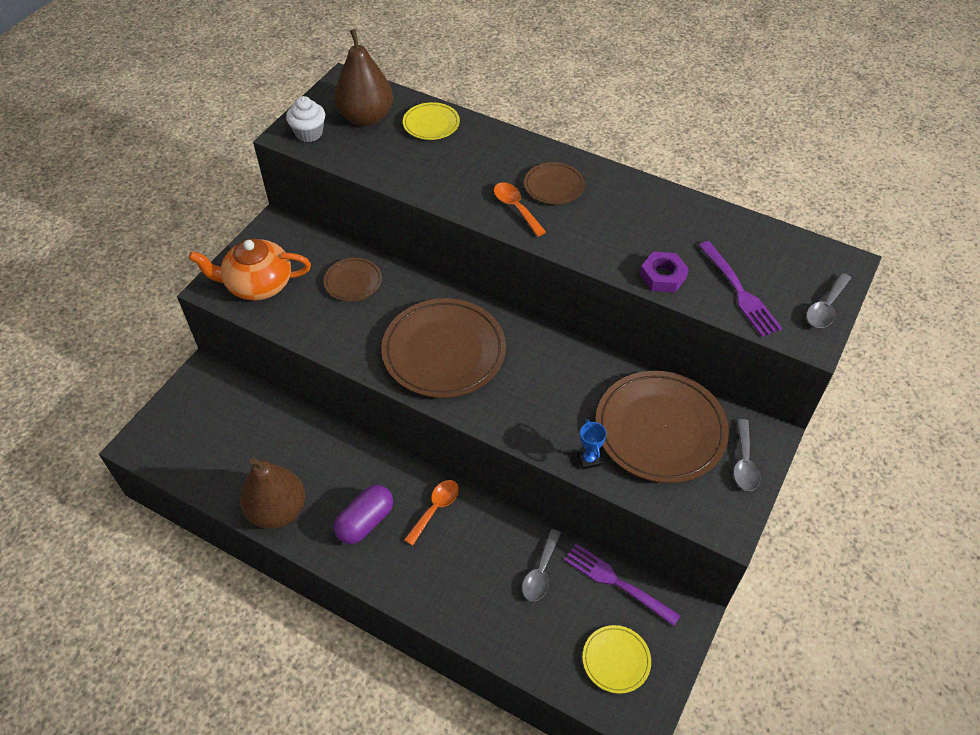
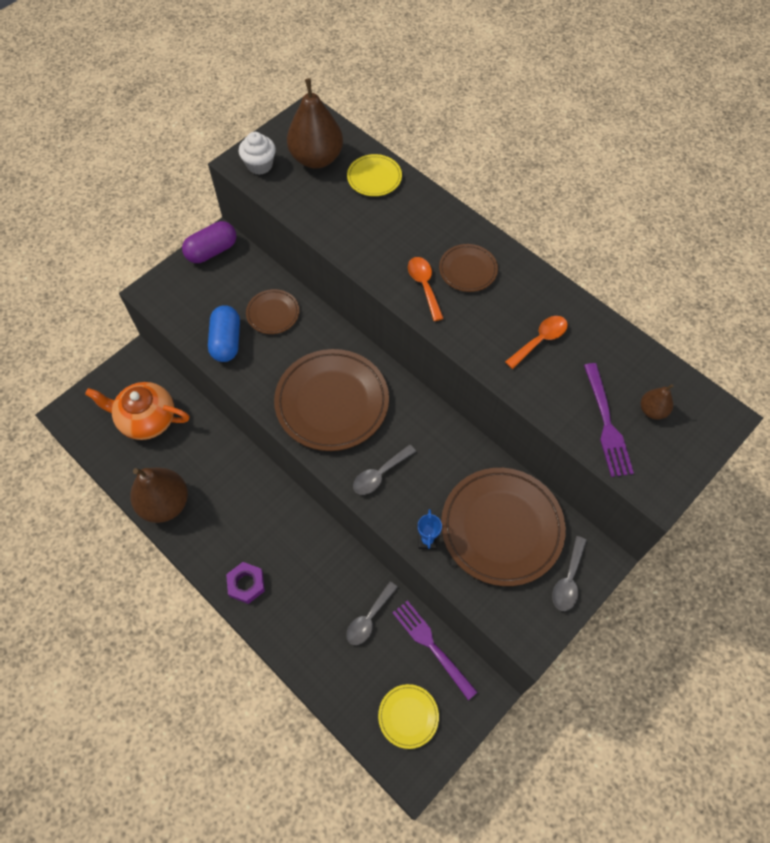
camera: 15 degrees right, 10 degrees up
orange teapot [189,239,311,300] -> orange teapot moved to [85,382,190,440]
purple capsule [334,485,393,544] -> purple capsule moved to [182,221,236,263]
orange spoon [404,480,459,546] -> orange spoon moved to [505,316,568,369]
purple nut [640,252,689,292] -> purple nut moved to [226,562,265,604]
grey spoon [806,273,851,328] -> grey spoon moved to [353,444,416,495]
none -> blue capsule [208,305,240,362]
none -> brown pear [641,384,674,420]

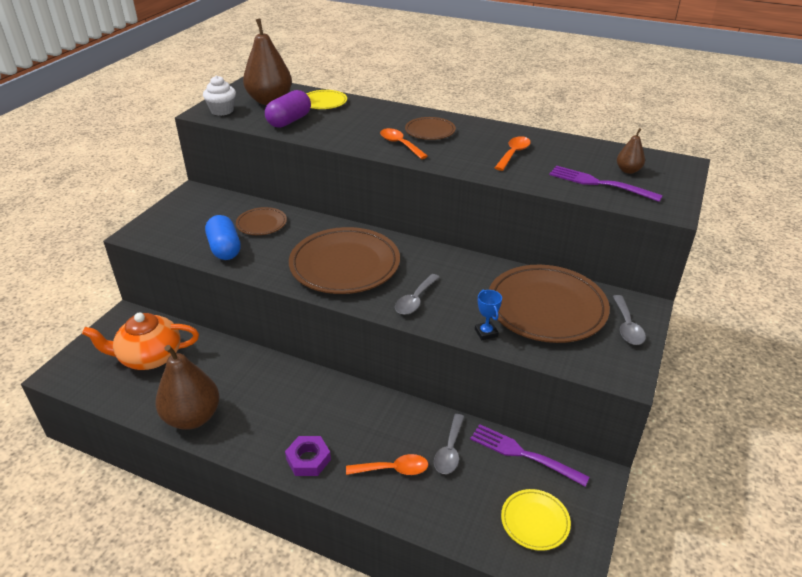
camera: 20 degrees left, 25 degrees down
purple capsule [182,221,236,263] -> purple capsule moved to [265,90,311,128]
purple fork [584,363,634,477] -> purple fork turned 150 degrees clockwise [549,166,663,202]
none -> orange spoon [346,454,428,475]

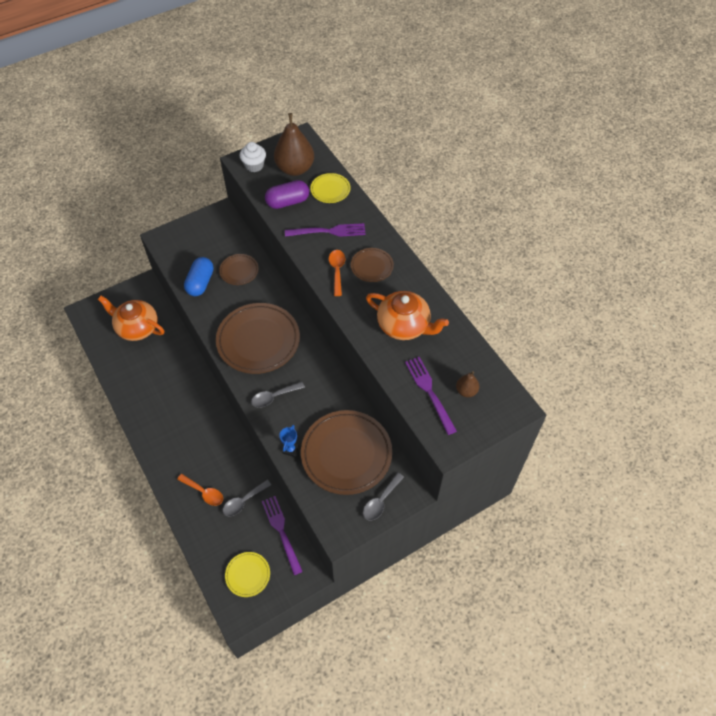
camera: 35 degrees right, 20 degrees up
brown pear [155,345,220,430] -> none
purple nut [285,436,331,476] -> none
orange spoon [495,136,531,171] -> orange teapot [366,291,449,340]
none -> purple fork [285,223,366,237]

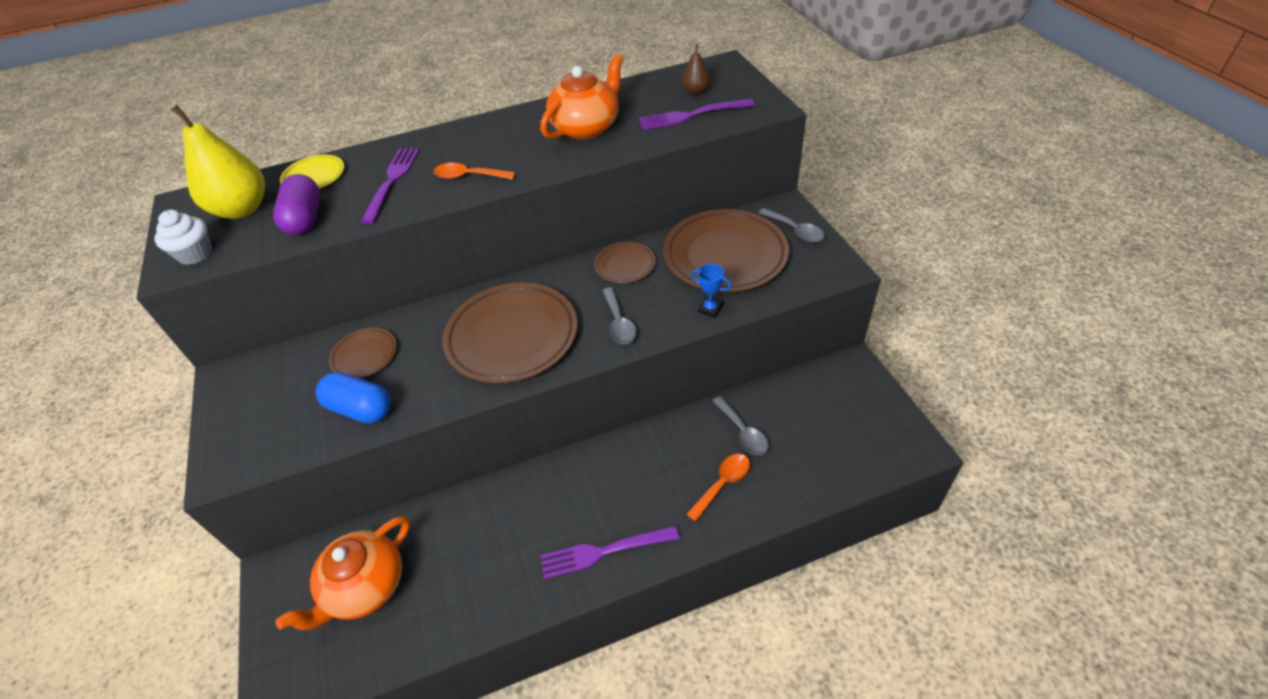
camera: 75 degrees left, 10 degrees down
yellow plate [225,552,270,597] -> none
purple fork [262,496,303,575] -> purple fork moved to [541,525,680,579]
brown pear [274,113,314,176] -> yellow pear [171,105,265,219]
brown plate [351,248,394,282] -> brown plate moved to [594,242,656,283]

